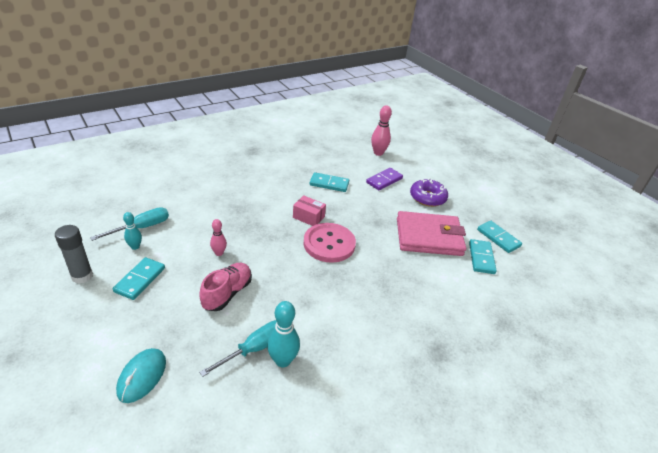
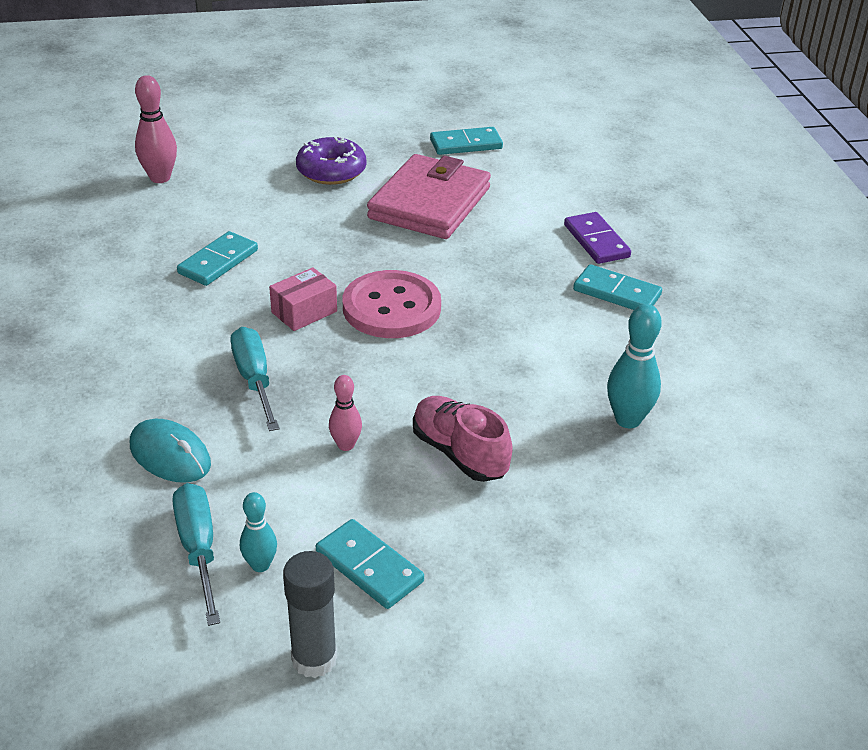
camera: 65 degrees left, 0 degrees up
turquoise mouse [116,348,166,403] -> turquoise mouse moved to [130,419,211,483]
turquoise screwdriver [199,320,277,377] -> turquoise screwdriver moved to [230,327,279,431]
purple domino [366,168,403,190] -> purple domino moved to [564,212,631,264]
turquoise domino [469,239,497,274] -> turquoise domino moved to [573,264,662,310]

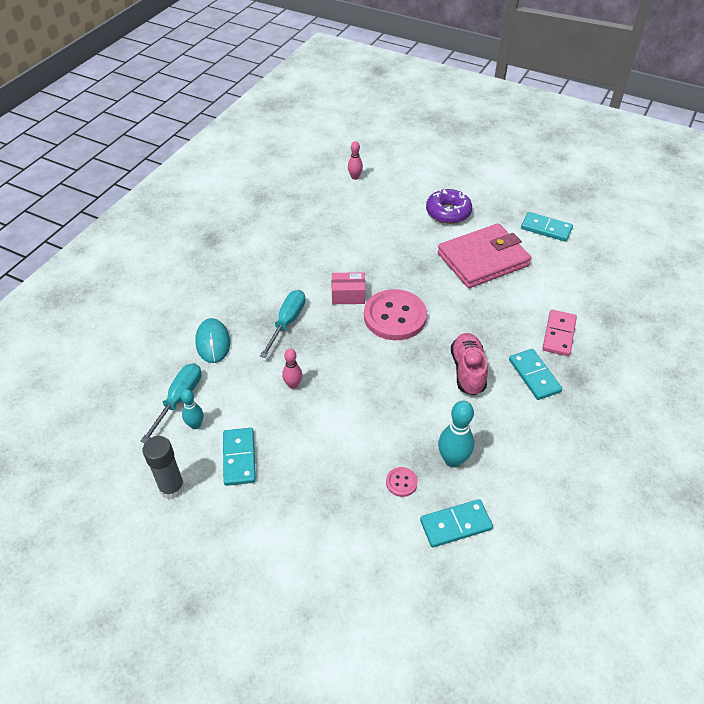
camera: 40 degrees right, 10 degrees up
pink bowling pin [135,75,177,183] -> pink bowling pin [348,141,363,180], size x0.62
turquoise domino [177,231,258,286] -> turquoise domino moved to [420,499,493,548]
pink shoe [413,396,513,482] -> pink shoe moved to [451,333,488,395]
purple domino [564,212,631,264] -> pink domino [542,310,577,356]
none -> pink button [386,467,418,497]

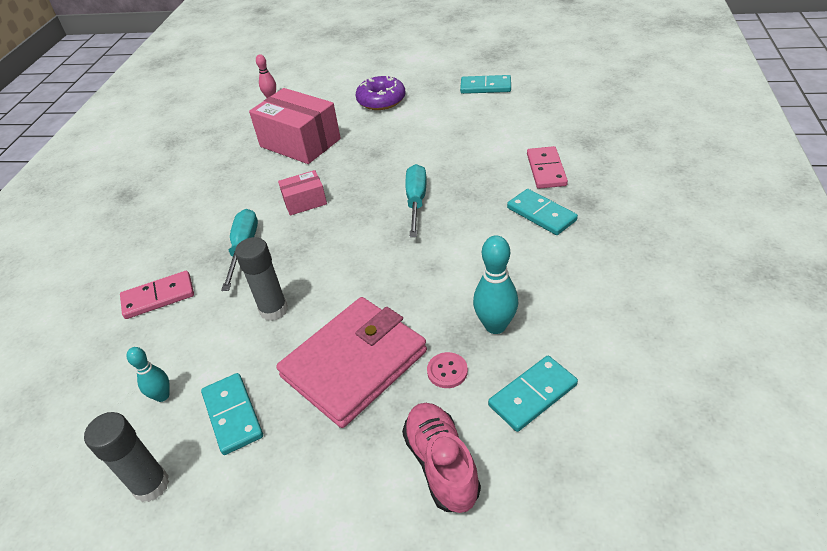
camera: 15 degrees left, 5 degrees down
turquoise screwdriver [140,363,201,443] -> turquoise screwdriver moved to [405,164,427,237]
turquoise mouse [195,318,230,363] -> pink domino [120,271,194,319]
pink bowling pin [282,349,302,389] -> grey glue stick [235,237,288,321]
pink button [364,289,427,340] -> none
pink wallet [438,223,531,288] -> pink wallet moved to [276,297,427,428]
pink shoe [451,333,488,395] -> pink shoe moved to [402,403,481,513]
none -> pink box [249,88,341,164]

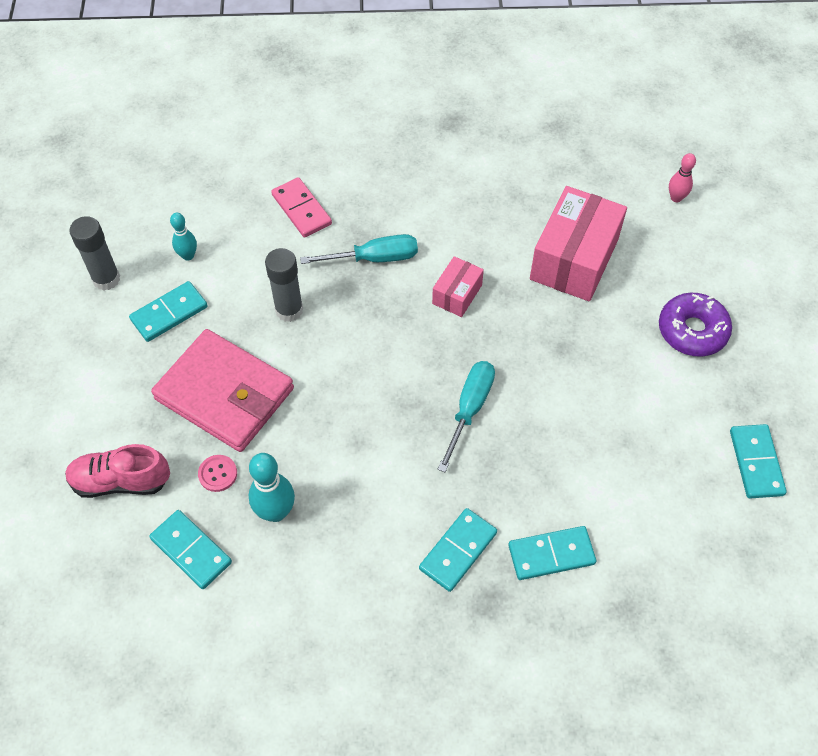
camera: 75 degrees right, 15 degrees up
pink box [278,170,327,215] -> pink box turned 60 degrees clockwise [432,256,484,317]
pink shoe [402,403,481,513] -> pink shoe turned 150 degrees counterclockwise [65,444,170,498]
turquoise screwdriver [405,164,427,237] -> turquoise screwdriver turned 60 degrees counterclockwise [437,361,495,472]
pink domino [527,146,568,189] -> turquoise domino [508,526,596,580]

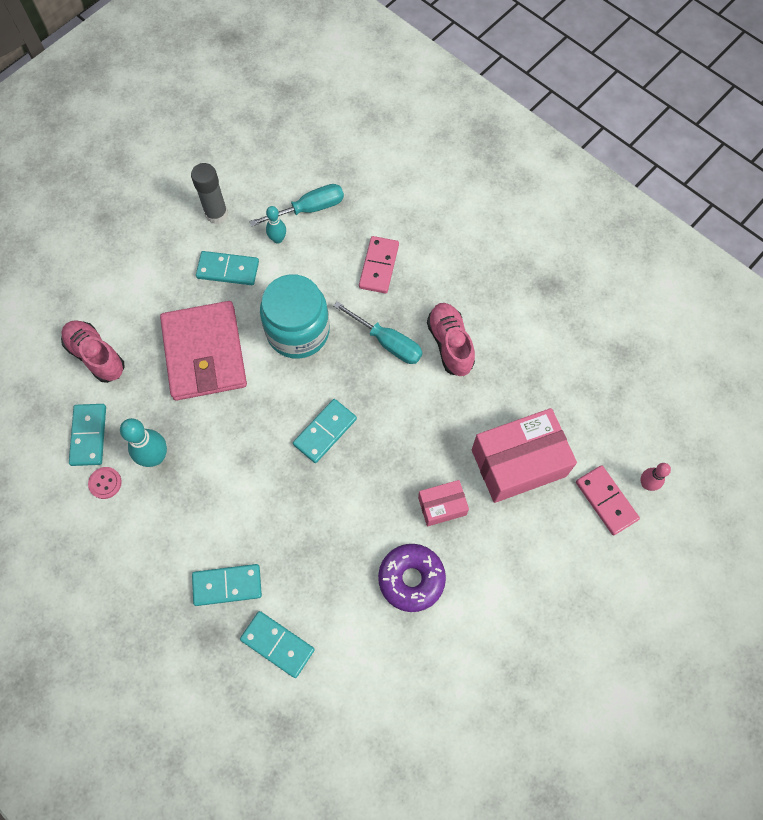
camera: 45 degrees right, 10 degrees up
pink button [198,455,237,492] -> pink button moved to [88,467,122,499]
grey glue stick [265,248,303,322] -> turquoise jar [260,274,330,359]
pink box [432,256,484,317] -> pink box moved to [418,480,469,526]
turquoise screwdriver [437,361,495,472] -> turquoise screwdriver moved to [250,184,344,226]
purple donut [659,293,732,357] -> purple donut moved to [378,544,446,612]
turquoise domino [730,424,787,498] -> turquoise domino moved to [293,399,357,463]
none -> pink shoe [427,303,475,376]
none -> pink domino [576,465,640,535]

